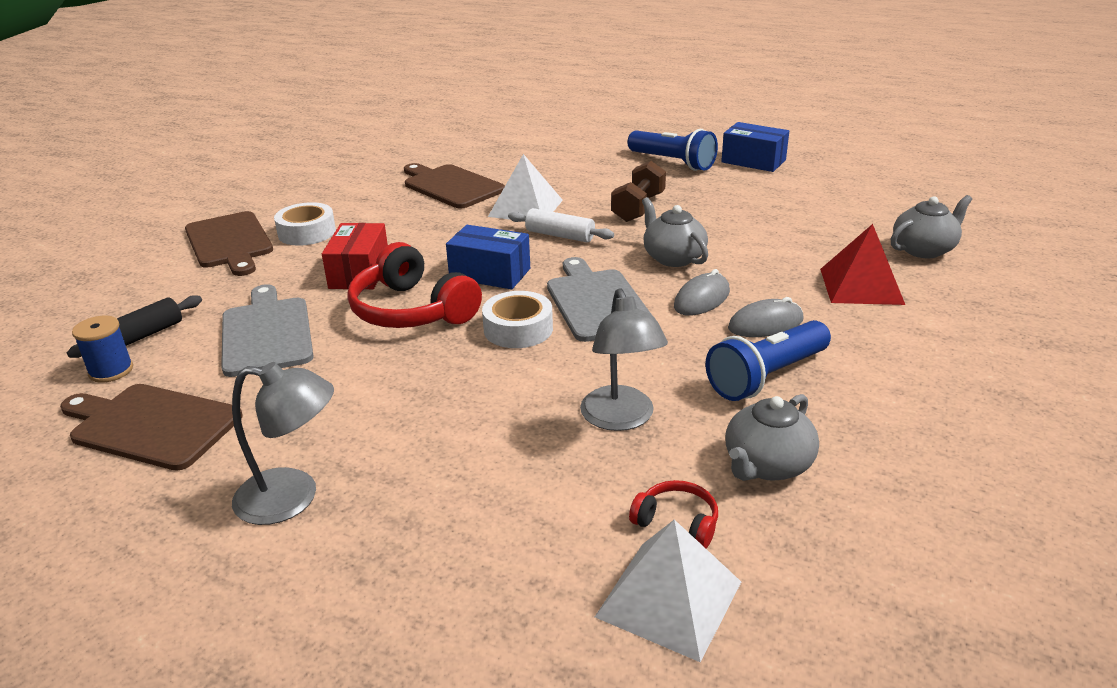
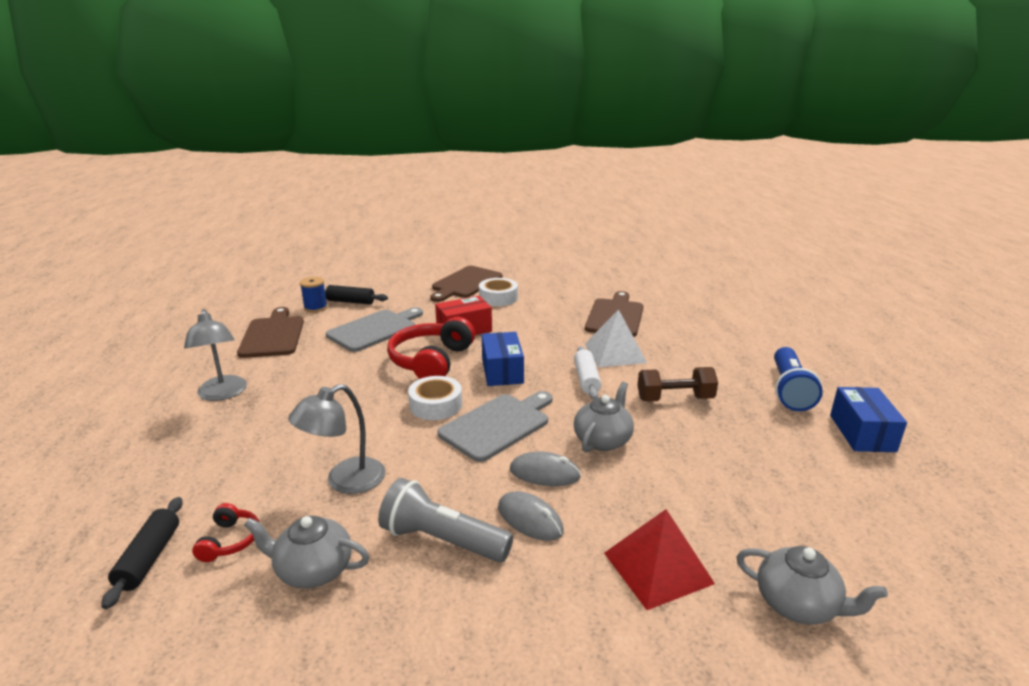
camera: 60 degrees right, 5 degrees down
white pyramid [595,520,741,663] -> black rolling pin [101,497,182,609]
blue flashlight [705,320,831,401] -> grey flashlight [378,478,513,562]

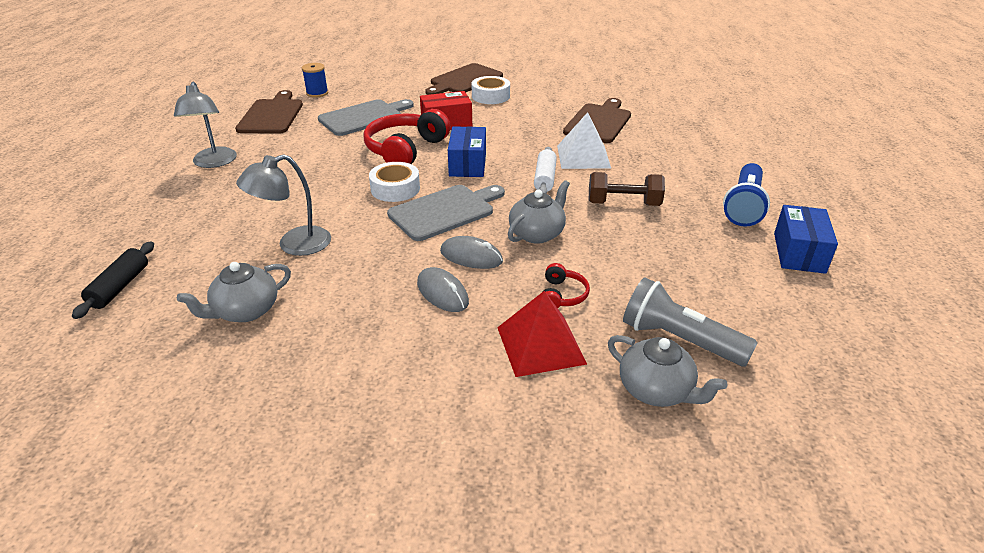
camera: 10 degrees right, 10 degrees up
red headphones [192,503,259,562] -> red headphones moved to [544,263,590,308]
grey teapot [244,516,369,589] -> grey teapot turned 60 degrees counterclockwise [177,262,291,322]
black rolling pin [325,285,388,304] -> none
grey flashlight [378,478,513,562] -> grey flashlight moved to [623,277,758,366]

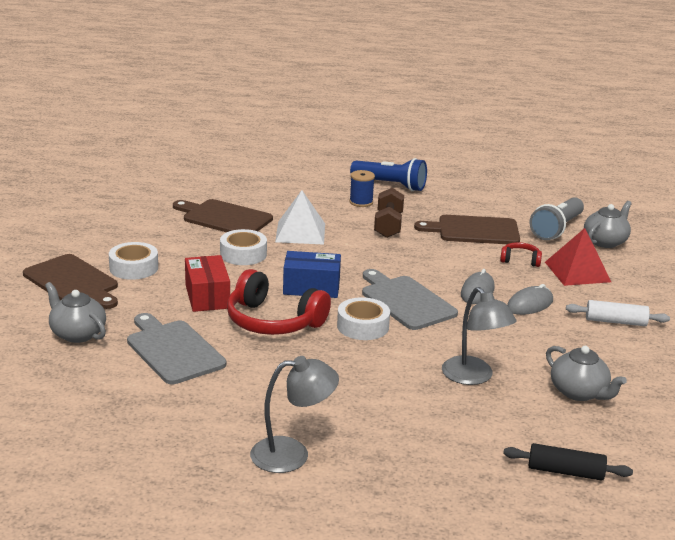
camera: 90 degrees left, 10 degrees down
brown cutting board [235,90,303,134] -> brown cutting board moved to [414,215,520,244]
blue spool [302,63,328,98] -> blue spool moved to [349,170,375,207]
grey teapot [508,180,570,244] -> grey teapot moved to [45,282,106,343]
white rolling pin [534,147,557,194] -> white rolling pin moved to [566,300,670,326]
blue box [774,205,838,274] -> none
none -> white tape [220,229,267,265]

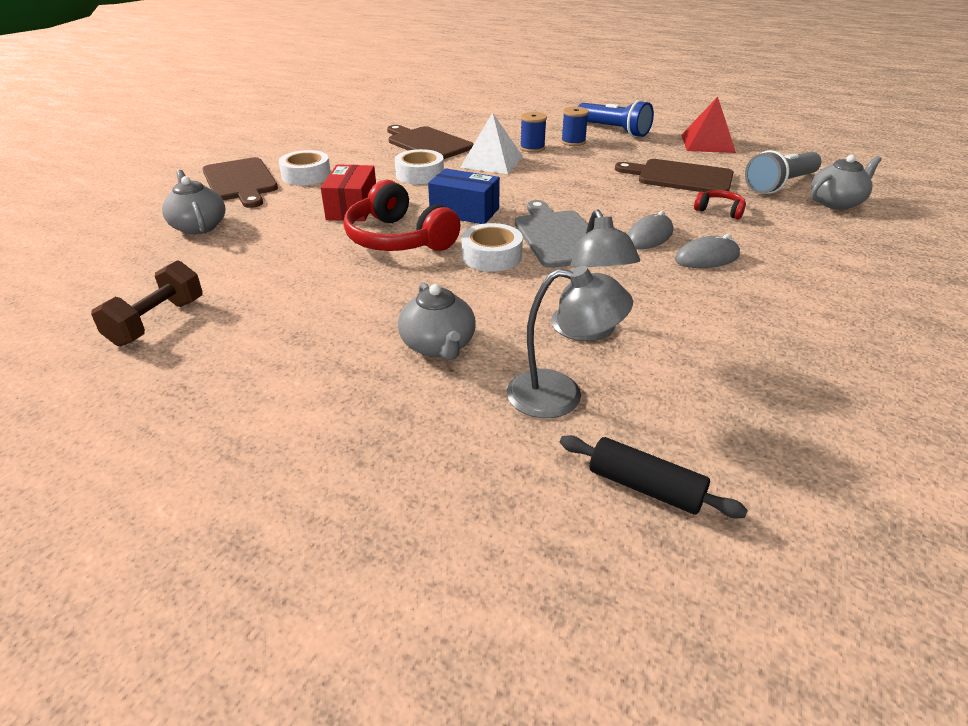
camera: 20 degrees right, 10 degrees up
grey cutting board [127,313,226,384] -> none
grey lamp [250,356,339,473] -> grey lamp moved to [507,266,633,418]
brown dumbbell [374,188,404,238] -> brown dumbbell moved to [91,260,202,346]
red pyramid [545,228,611,286] -> red pyramid moved to [681,97,736,153]
grey teapot [546,346,627,401] -> grey teapot moved to [398,282,476,360]
white rolling pin [566,300,670,326] -> none
none -> blue spool [520,112,547,153]

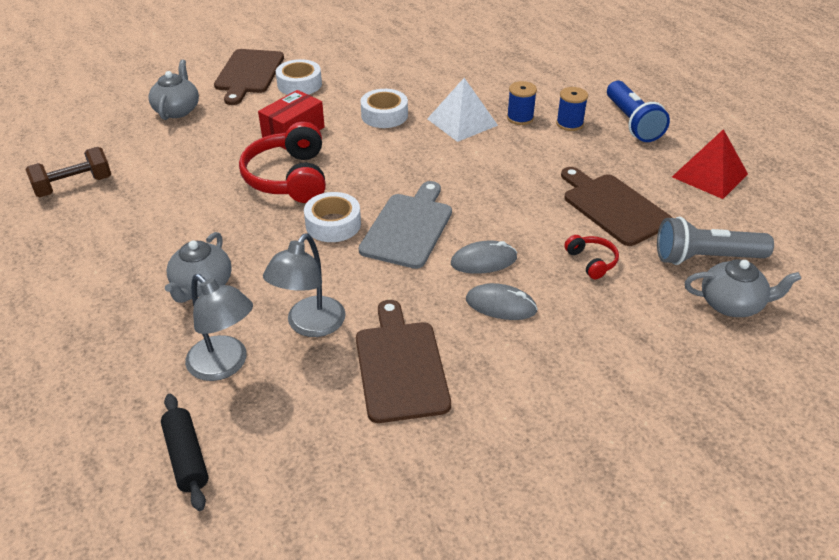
camera: 35 degrees right, 5 degrees up
brown cutting board [387,125,474,159] -> brown cutting board moved to [356,300,451,423]
blue box [428,168,500,224] -> none

